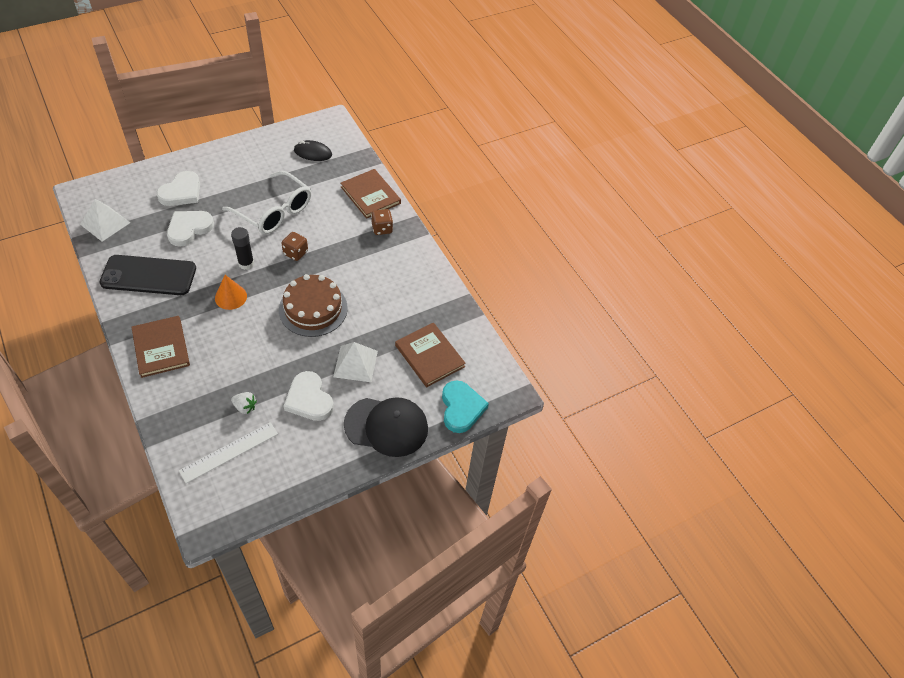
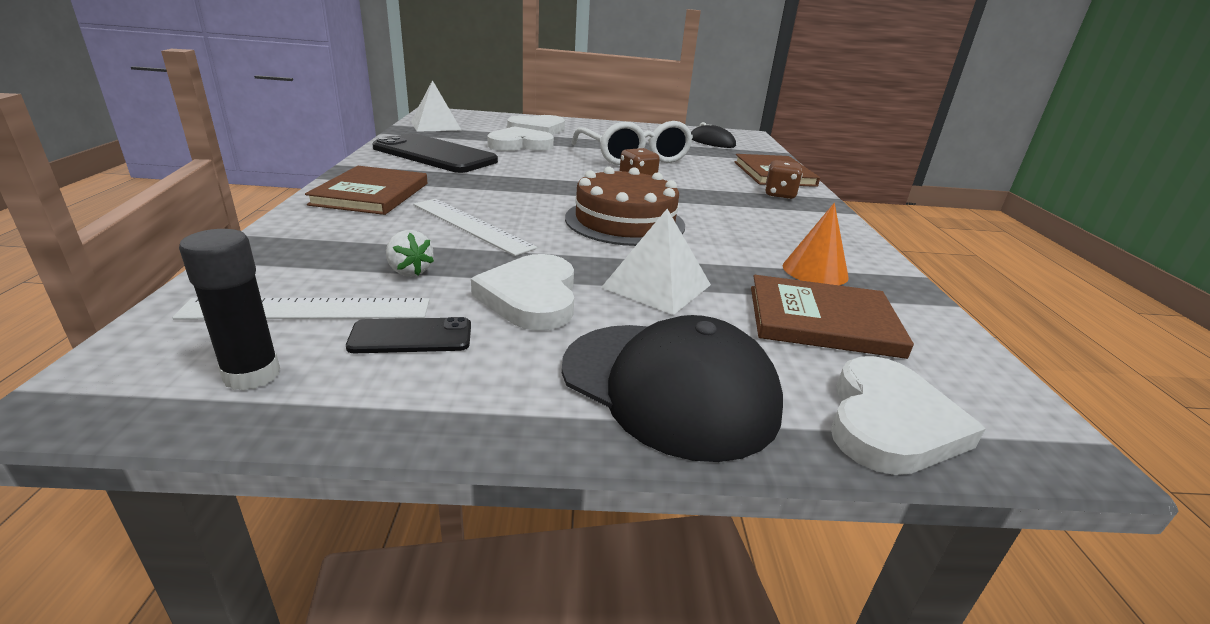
camera: 30 degrees right, 25 degrees down
orange cone [215,275,247,310] -> orange cone moved to [783,203,848,285]
black glue stick [231,227,254,270] -> black glue stick moved to [179,229,280,391]
brown book [395,322,466,387] -> brown book turned 75 degrees counterclockwise [751,275,914,359]
turquoise heart [442,380,489,433] -> white heart [831,356,985,475]
none -> black phone [346,317,471,353]
none -> white ruler [414,199,537,256]

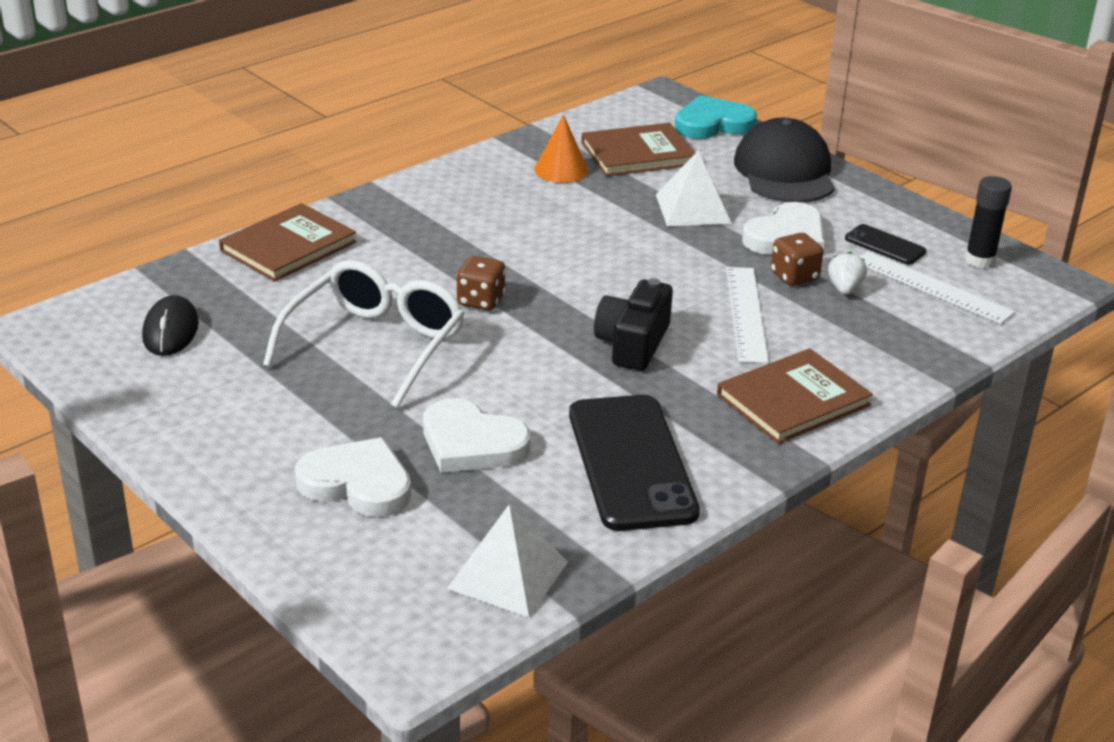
camera: 130 degrees left, 5 degrees up
brown cake [565,167,685,246] -> none
brown book [751,275,914,359] -> brown book turned 75 degrees counterclockwise [581,123,695,176]
brown dice [765,160,803,199] -> brown dice moved to [771,233,823,286]
white heart [831,356,985,475] -> turquoise heart [675,95,757,139]
none -> black camera [594,278,673,371]

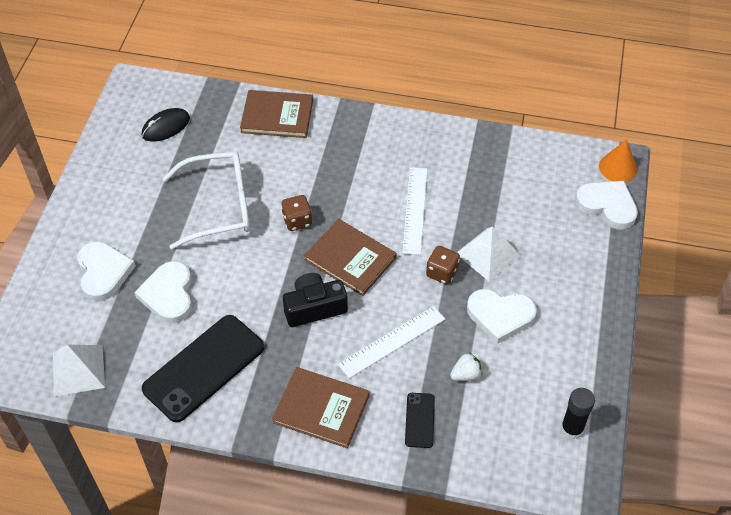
camera: 55 degrees right, 20 degrees up
orange cone [534,114,589,183] -> orange cone moved to [599,139,637,182]
brown book [581,123,695,176] -> brown book moved to [304,219,397,296]
turquoise heart [675,95,757,139] -> white heart [575,181,638,229]
black cap [734,118,835,203] -> none
brown dice [771,233,823,286] -> brown dice moved to [426,246,460,284]
black phone [845,224,926,264] -> black phone moved to [405,393,435,448]
white ruler [859,251,1015,324] -> white ruler moved to [402,167,427,255]

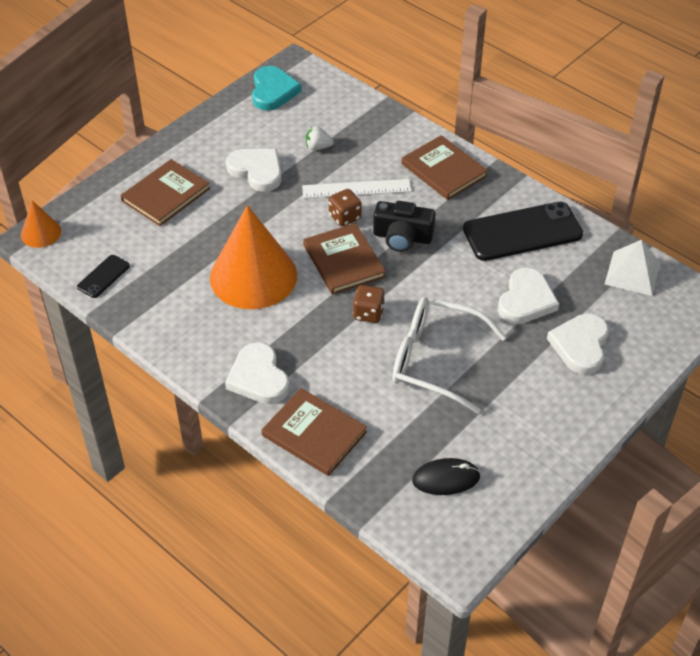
camera: 150 degrees left, 5 degrees down
white ruler [402,167,427,255] -> orange cone [210,205,297,309]
black phone [405,393,435,448] -> black phone moved to [77,255,130,298]
brown dice [426,246,460,284] -> brown dice moved to [329,189,361,227]
white pyramid [457,226,521,281] -> none
black glue stick [561,388,595,440] -> turquoise heart [252,66,302,111]
white heart [575,181,638,229] -> white heart moved to [225,342,290,404]
none -> brown book [120,159,210,226]

